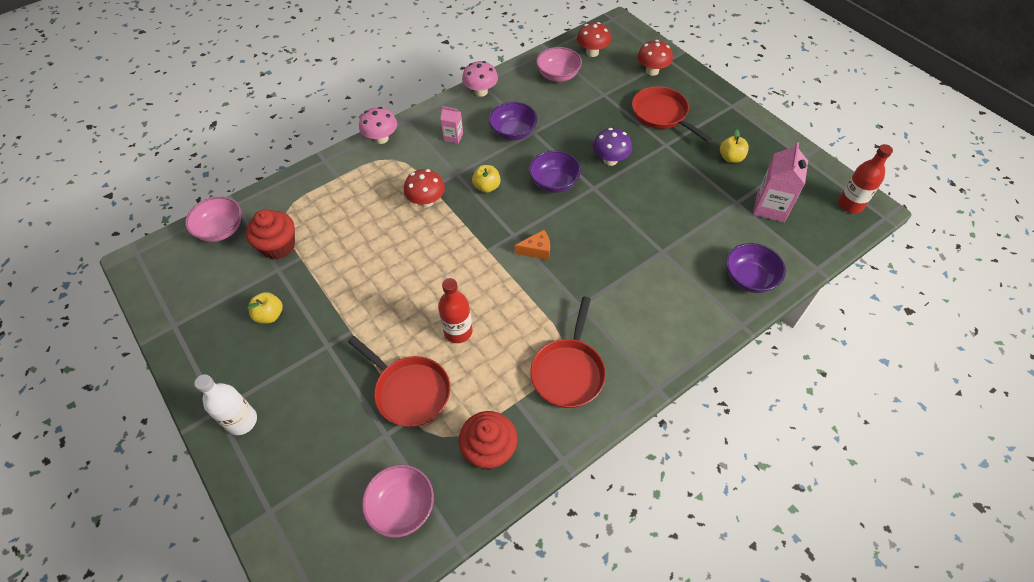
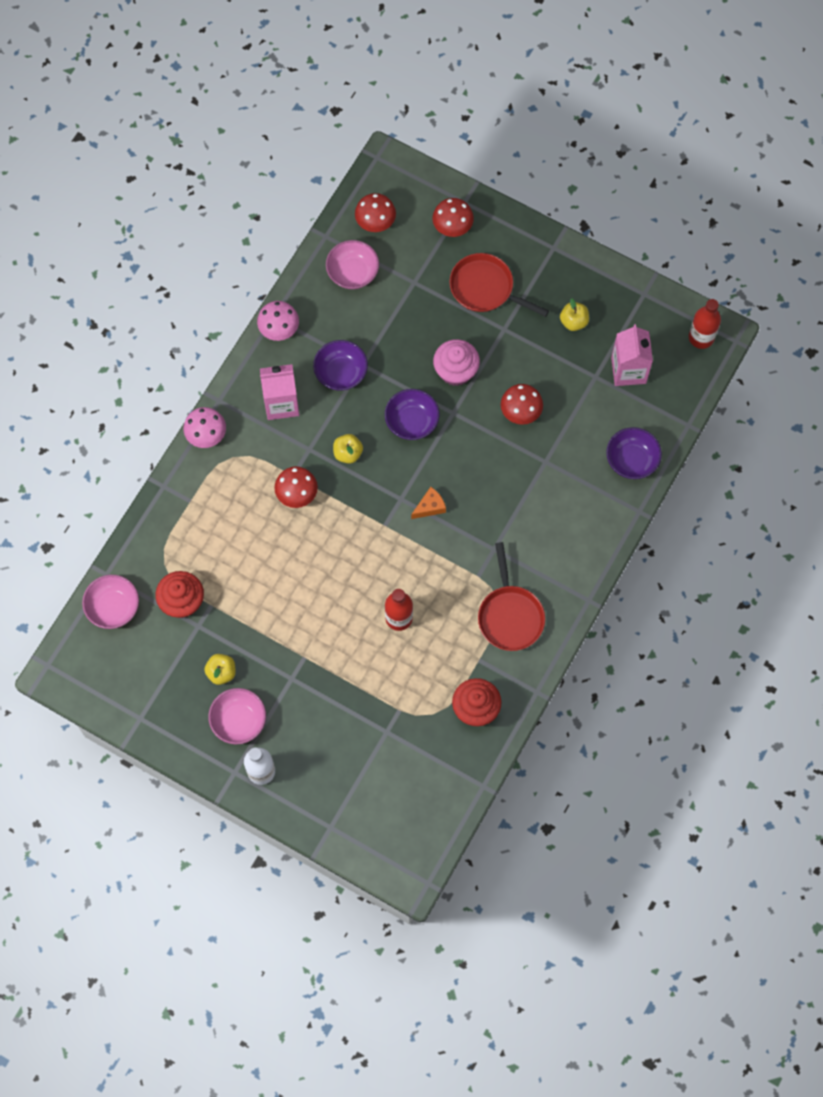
camera: 25 degrees left, 15 degrees up
red pan [348,336,450,427] -> none
pink bowl [362,465,434,538] -> pink bowl moved to [208,688,266,744]
pink carton [440,106,463,144] -> pink carton [260,364,299,420], size x1.82
purple mushroom [593,128,632,166] -> pink cupcake [433,339,480,386]
none -> red mushroom [501,384,543,425]

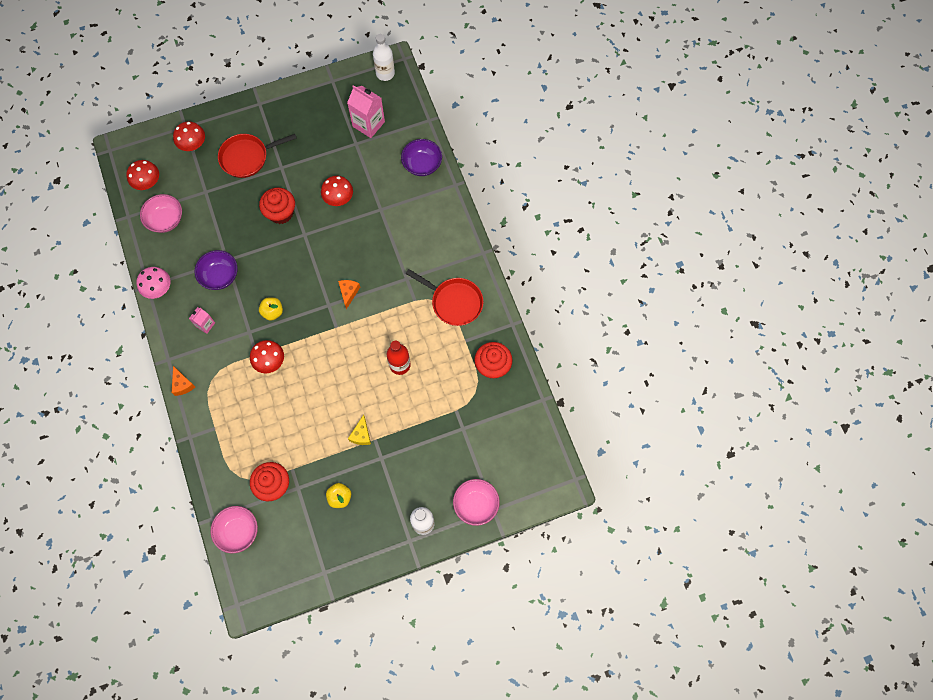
camera: 50 degrees left, 0 degrees up
pink mushroom [183,407,226,448] -> orange cheese [172,366,195,396]
pink bowl [208,688,266,744] -> pink bowl moved to [453,479,500,526]
pink carton [260,364,299,420] -> pink carton [189,307,215,334], size x0.55
purple bowl [385,389,440,440] -> none
pink cupcake [433,339,480,386] -> red cupcake [259,188,295,224]
yellow apple [560,298,589,331] -> none
red bottle [689,299,721,349] -> white bottle [373,34,395,81]
none -> yellow cheese [348,415,371,445]

